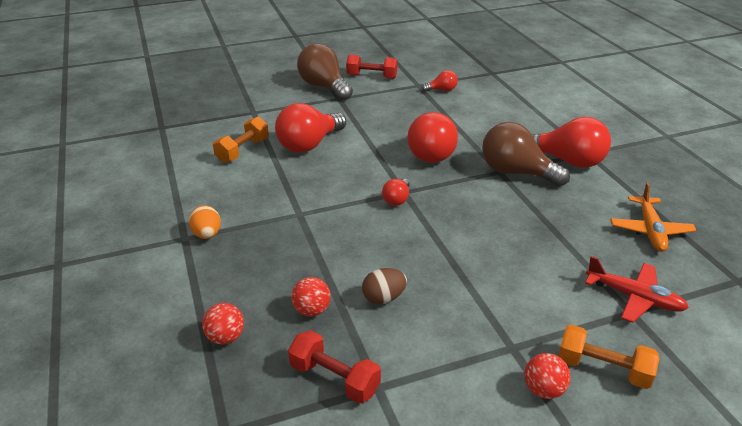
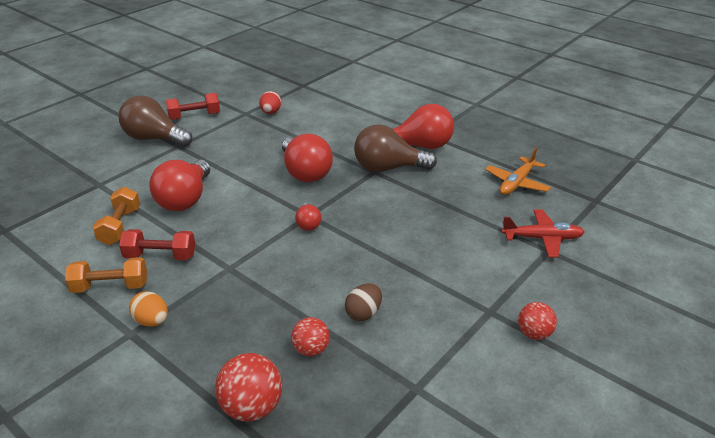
camera: 30 degrees left, 0 degrees up
red ball [202,303,244,344] -> red ball [215,353,282,421], size x1.56
red dumbbell [288,330,381,404] -> red dumbbell moved to [119,229,195,260]
red light bulb [421,70,458,92] -> red egg [259,91,281,114]
orange dumbbell [558,325,660,389] -> orange dumbbell moved to [65,257,147,293]
orange plane [610,182,696,252] -> orange plane turned 60 degrees clockwise [485,148,551,195]

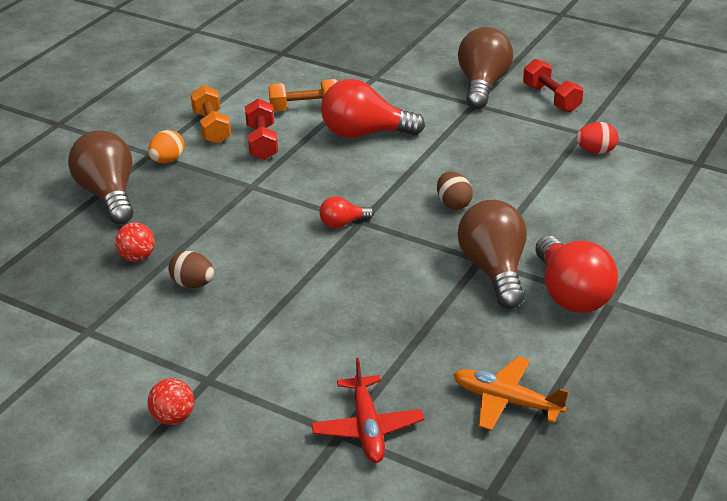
camera: 80 degrees right, 0 degrees up
red ball [215,353,282,421] -> none
red light bulb [282,134,333,182] -> brown egg [437,171,473,210]
none -> brown light bulb [68,130,133,224]

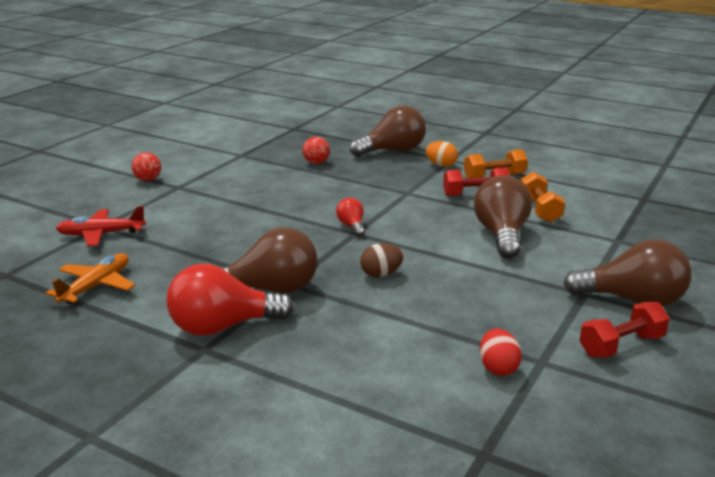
camera: 90 degrees right, 10 degrees down
brown egg [168,251,214,288] -> none
red light bulb [321,79,425,138] -> brown light bulb [474,175,532,259]

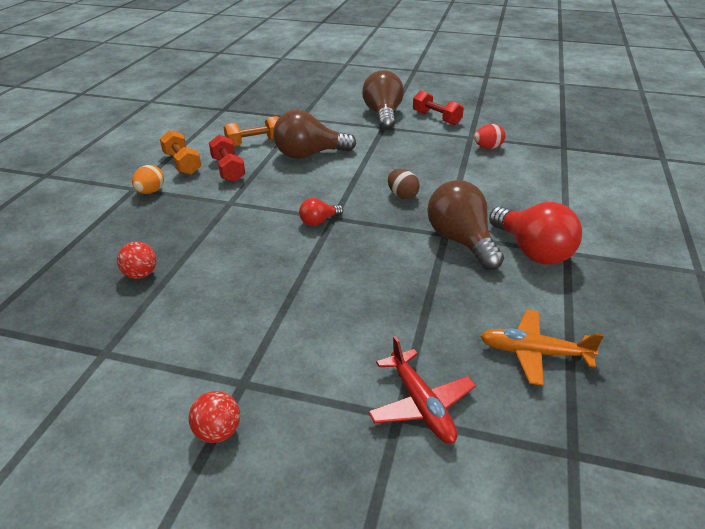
camera: 105 degrees left, 10 degrees up
brown light bulb [350,106,426,157] -> none

